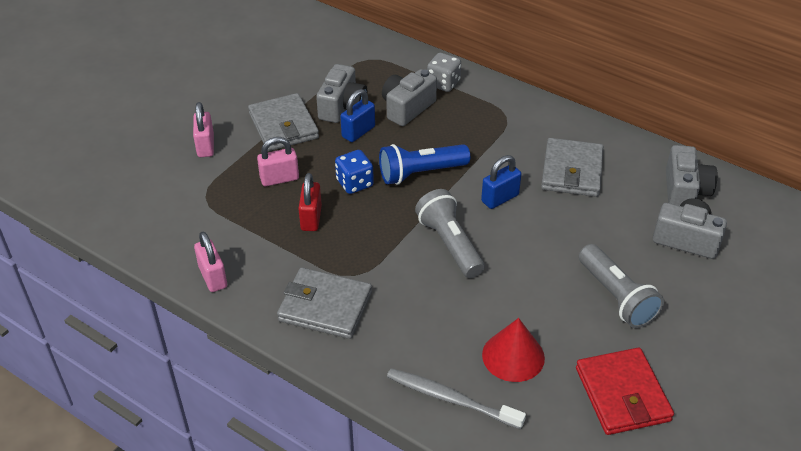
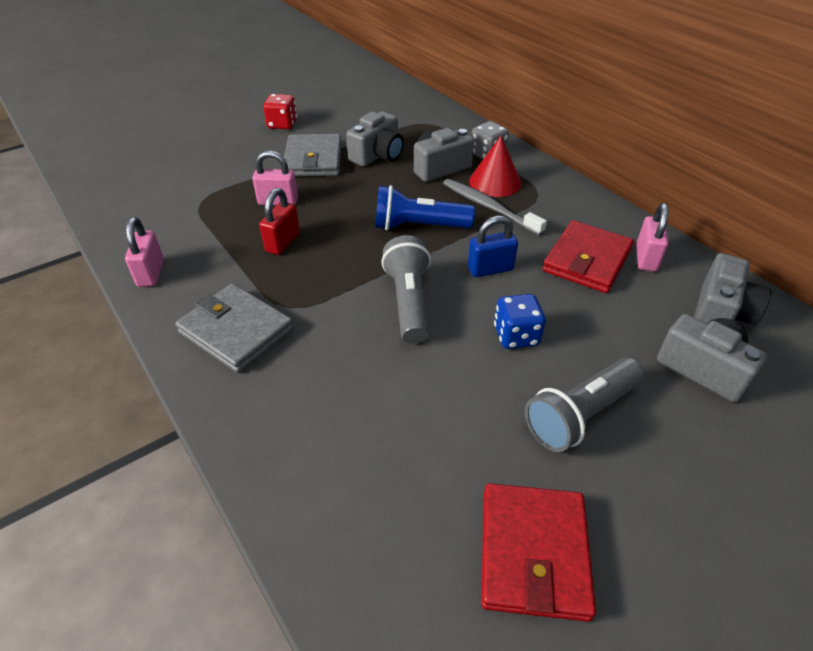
camera: 20 degrees right, 0 degrees up
pink padlock [193,102,214,157] -> pink padlock moved to [636,203,669,271]
blue dice [335,150,374,194] -> blue dice moved to [494,294,546,349]
blue padlock [340,89,375,142] -> none
grey toothbrush [387,368,526,429] -> grey toothbrush moved to [443,179,547,235]
red cone [482,318,545,382] -> red cone moved to [469,136,521,197]
grey wallet [541,138,604,197] -> red wallet [542,220,634,293]
grey flashlight [579,244,664,328] -> grey flashlight turned 60 degrees clockwise [525,358,645,452]
none -> red dice [263,94,297,130]

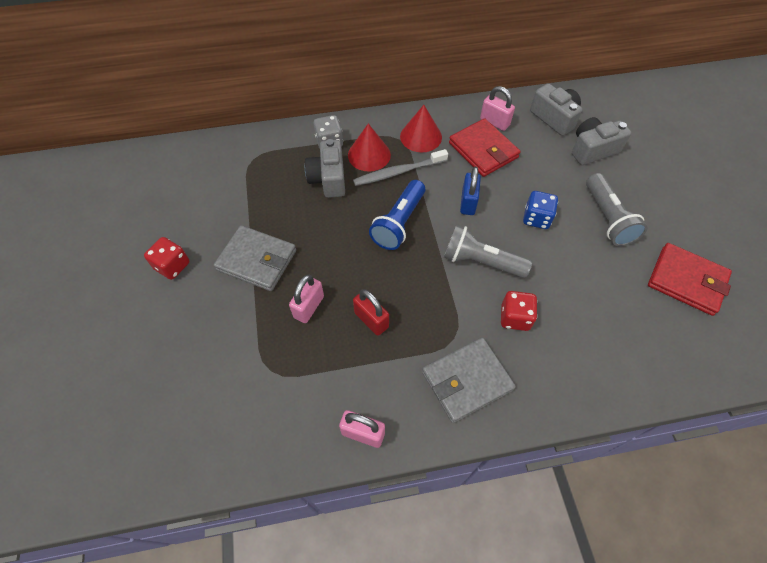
camera: 65 degrees left, 15 degrees up
grey camera [346,111,404,167] -> none
none -> red cone [400,105,442,152]
none -> red dice [501,291,537,331]

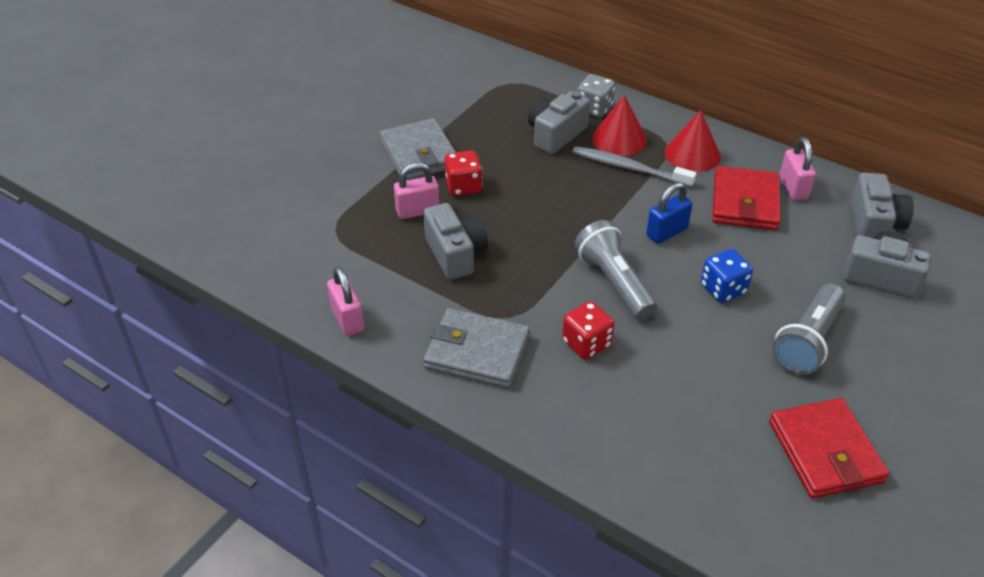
camera: 45 degrees right, 15 degrees down
red dice [144,237,189,280] -> red dice moved to [444,151,483,196]
red padlock [353,289,389,336] -> grey camera [423,203,488,280]
blue flashlight [369,180,425,250] -> none

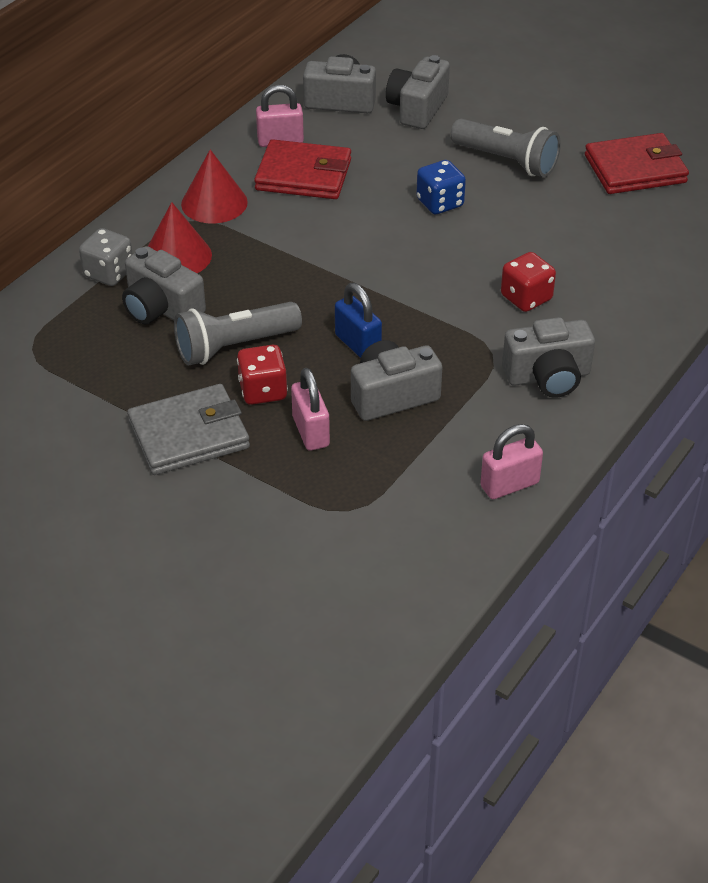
camera: 90 degrees left, 0 degrees up
grey wallet [423,308,530,388] -> grey camera [502,317,595,398]
grey toothbrush [572,146,697,187] -> none
grey flashlight [574,220,657,320] -> grey flashlight moved to [174,302,302,366]
blue padlock [646,182,693,244] -> blue padlock moved to [335,283,382,358]

